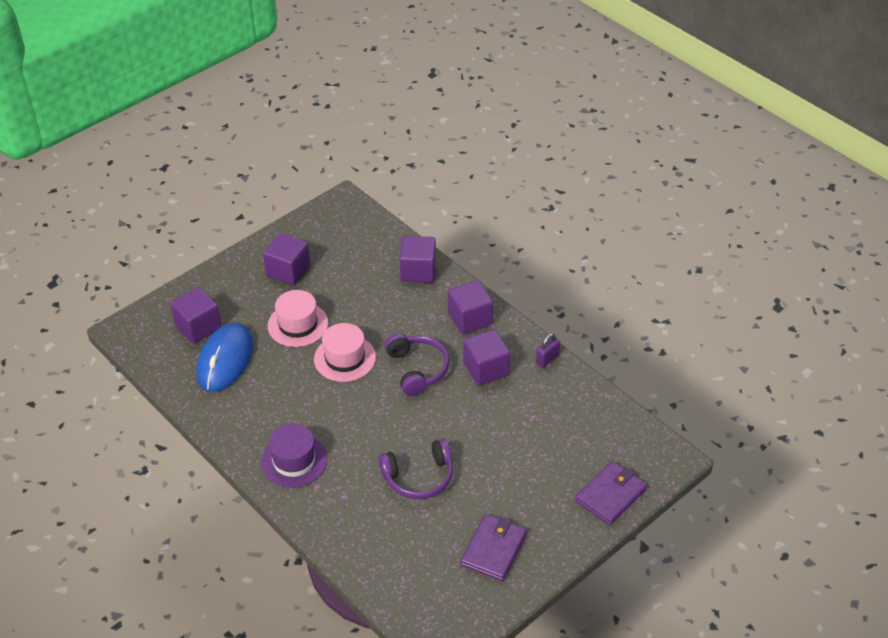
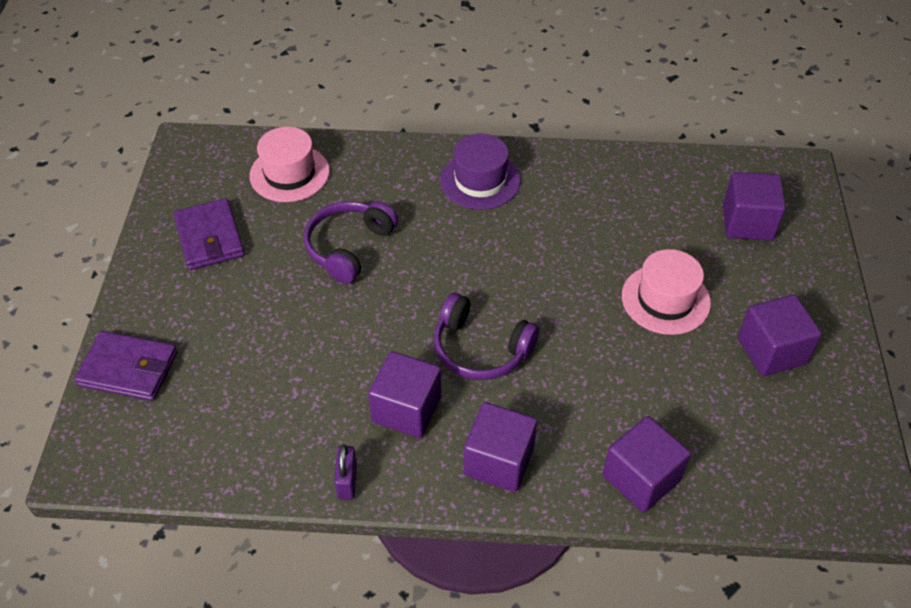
camera: 135 degrees right, 5 degrees up
blue mouse [196,323,253,392] -> none
pink hat [314,323,376,382] -> pink hat moved to [250,127,330,202]
purple wallet [575,461,647,525] -> purple wallet turned 75 degrees counterclockwise [74,331,177,401]

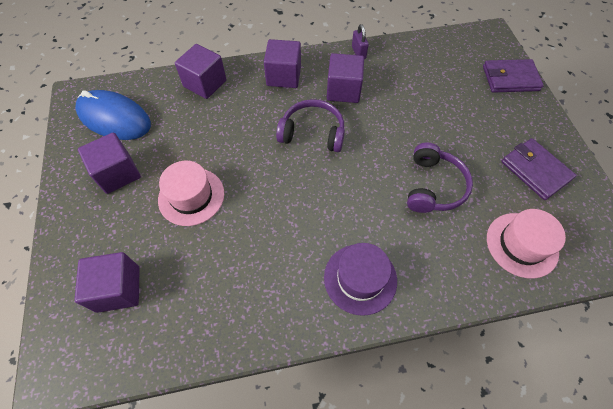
camera: 165 degrees right, 10 degrees up
none -> blue mouse [75,90,151,140]

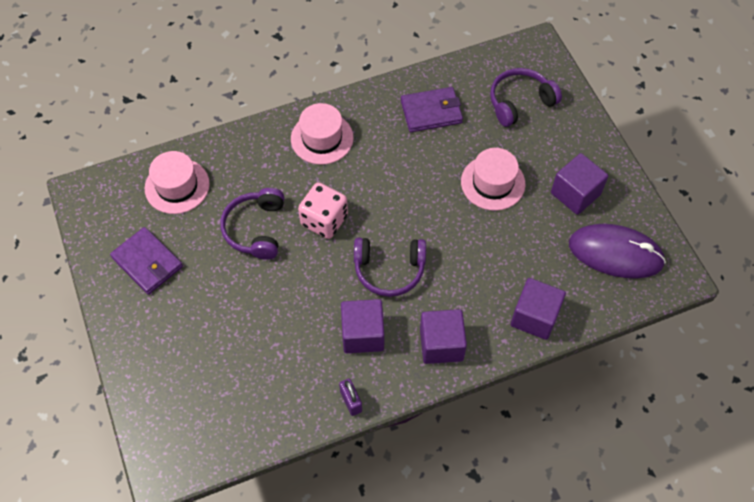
camera: 170 degrees right, 0 degrees up
purple cube [74,252,140,313] -> purple headphones [490,68,562,127]
blue mouse [75,90,151,140] -> purple mouse [569,224,666,279]
purple hat [324,243,397,316] -> pink hat [291,103,353,165]
purple wallet [483,59,544,93] -> purple wallet moved to [401,87,463,132]
none -> pink dice [298,182,348,239]

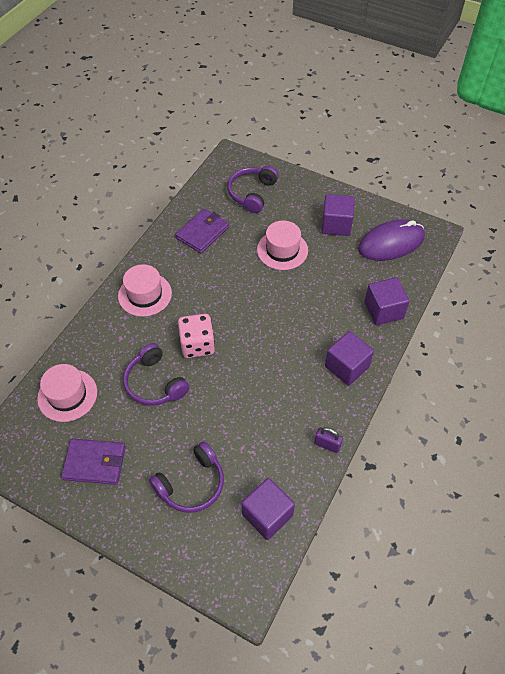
camera: 40 degrees left, 5 degrees down
purple cube [341,299,385,353] -> purple cube moved to [242,478,295,540]
purple headphones [354,238,426,297] -> purple headphones moved to [149,441,224,513]

